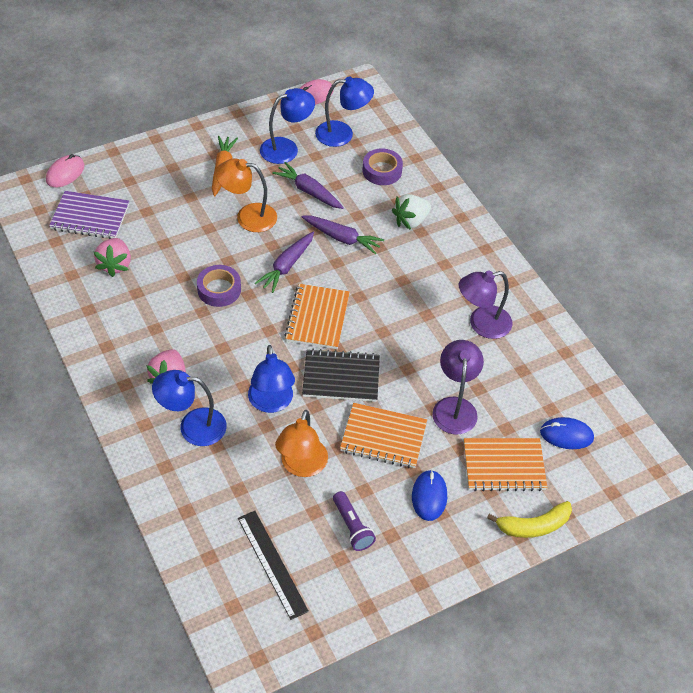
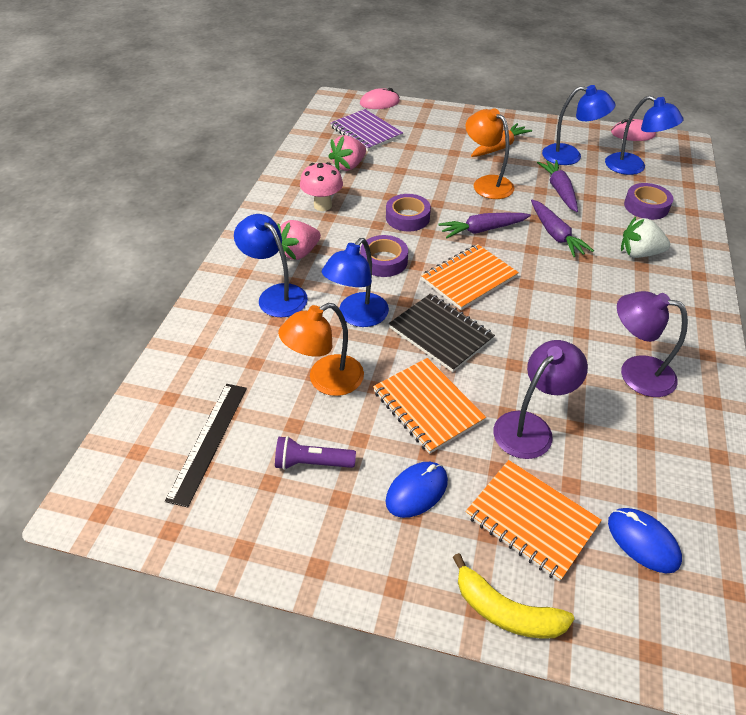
camera: 45 degrees right, 5 degrees down
purple flashlight [333,491,376,551] -> purple flashlight turned 75 degrees clockwise [275,436,356,470]
none -> pink mushroom [300,162,343,211]
none -> purple tape [360,235,408,277]

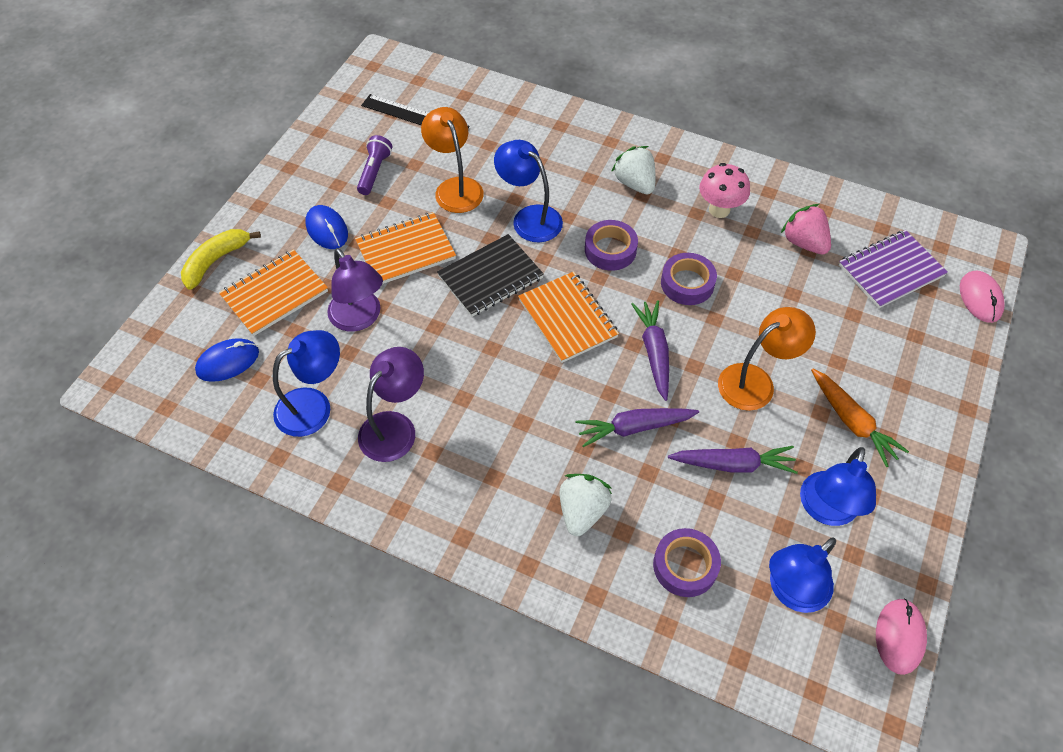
camera: 100 degrees right, 10 degrees up
blue lamp [234,214,308,317] -> blue lamp moved to [273,330,340,437]
pink strawberry [278,220,321,260] -> white strawberry [611,146,656,195]

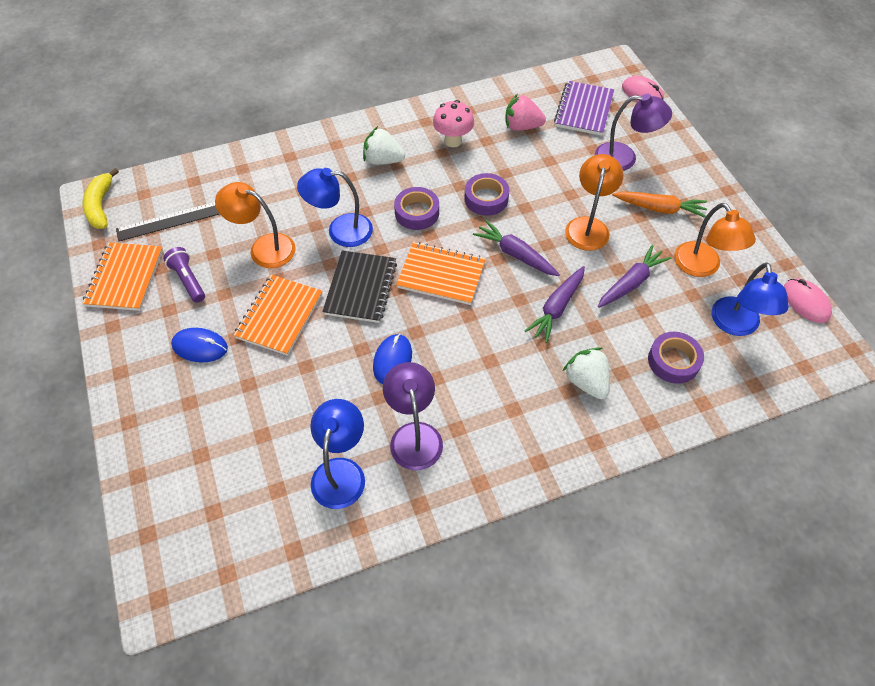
camera: 45 degrees left, 0 degrees up
yellow banana [181,229,261,290] -> yellow banana moved to [82,168,119,229]
blue mouse [195,338,259,382] -> blue mouse moved to [373,334,412,384]
orange notebook [219,249,328,336] -> orange notebook moved to [82,242,163,311]
purple lamp [327,248,383,332] -> purple lamp moved to [595,94,672,171]
blue lamp [800,447,876,526] -> orange lamp [674,203,756,277]

